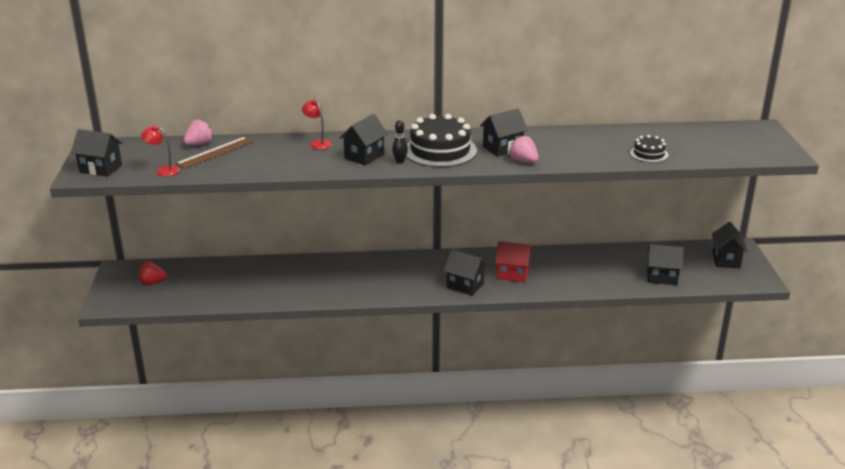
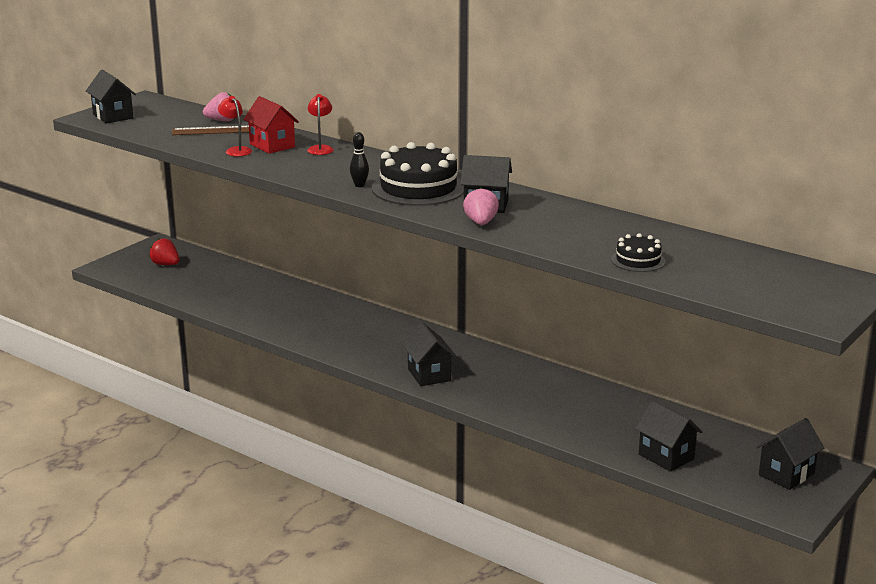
camera: 40 degrees right, 5 degrees down
red lamp [141,125,180,176] -> red lamp moved to [218,96,252,157]
black house [339,114,388,165] -> none
red house [495,241,532,282] -> red house moved to [243,96,299,154]

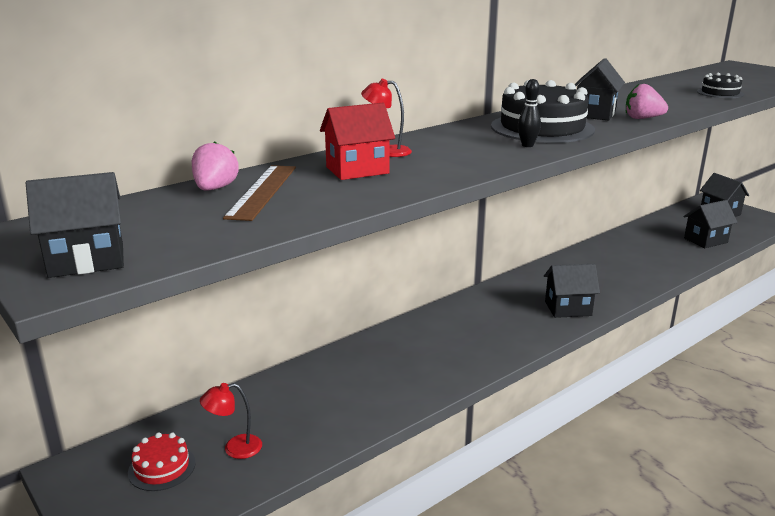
camera: 75 degrees left, 0 degrees up
red strawberry [149,238,180,265] -> red cake [128,432,196,491]
red lamp [218,96,252,157] -> red lamp moved to [200,383,262,459]

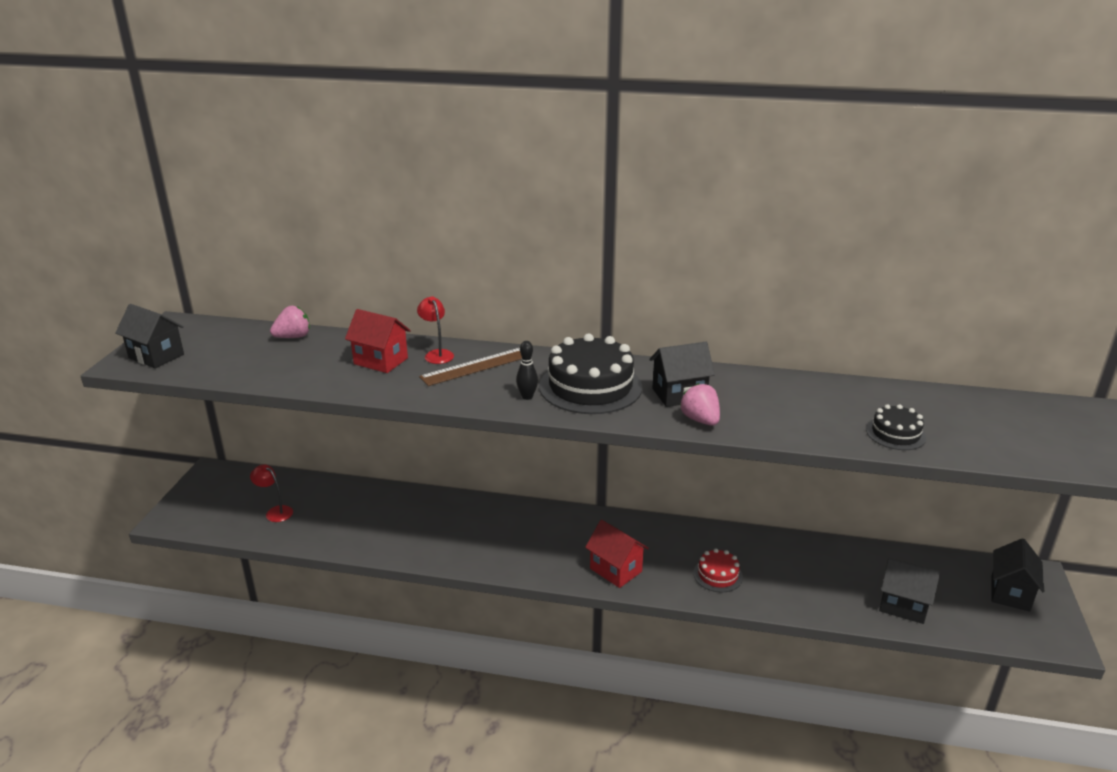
camera: 50 degrees right, 5 degrees up
red cake [128,432,196,491] -> red cake moved to [693,548,743,592]
brown ruler [223,165,296,221] -> brown ruler moved to [419,348,522,386]
black house [544,264,600,318] -> red house [585,520,649,588]

